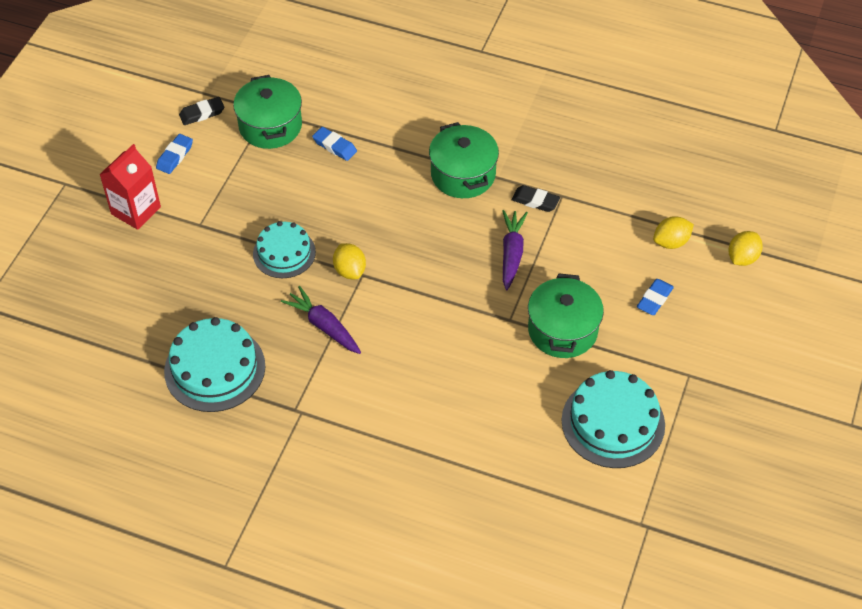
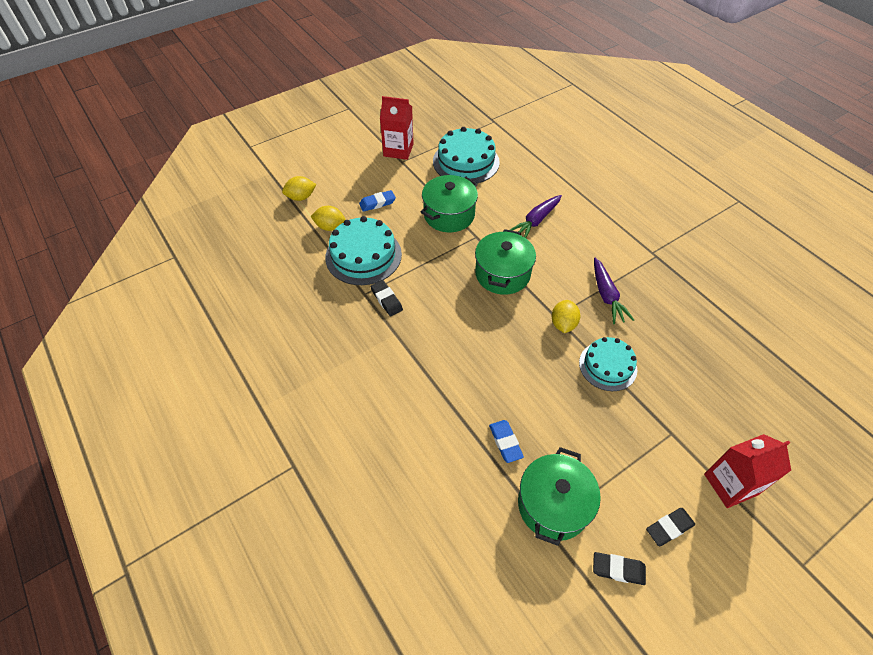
camera: 145 degrees left, 0 degrees up
blue eraser [156,134,193,174] -> black eraser [646,508,695,546]
turquoise cake [164,317,265,412] -> turquoise cake moved to [325,216,402,285]
green pot [429,122,499,198] -> green pot moved to [475,229,536,295]
purple carrot [503,210,528,290] -> purple carrot moved to [510,195,562,238]
none -> red carton [380,96,414,160]

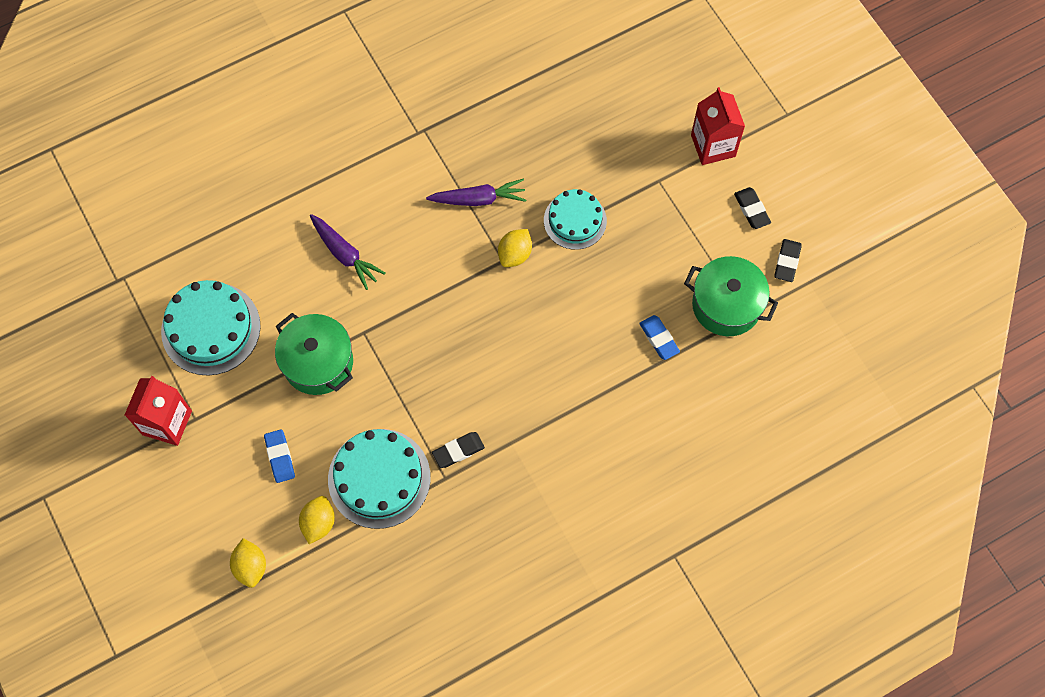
camera: 85 degrees left, 15 degrees up
green pot [475,229,536,295] -> none
blue eraser [489,420,524,463] -> blue eraser turned 75 degrees clockwise [639,315,680,360]
yellow lemon [552,300,581,333] -> yellow lemon turned 75 degrees counterclockwise [498,229,532,267]

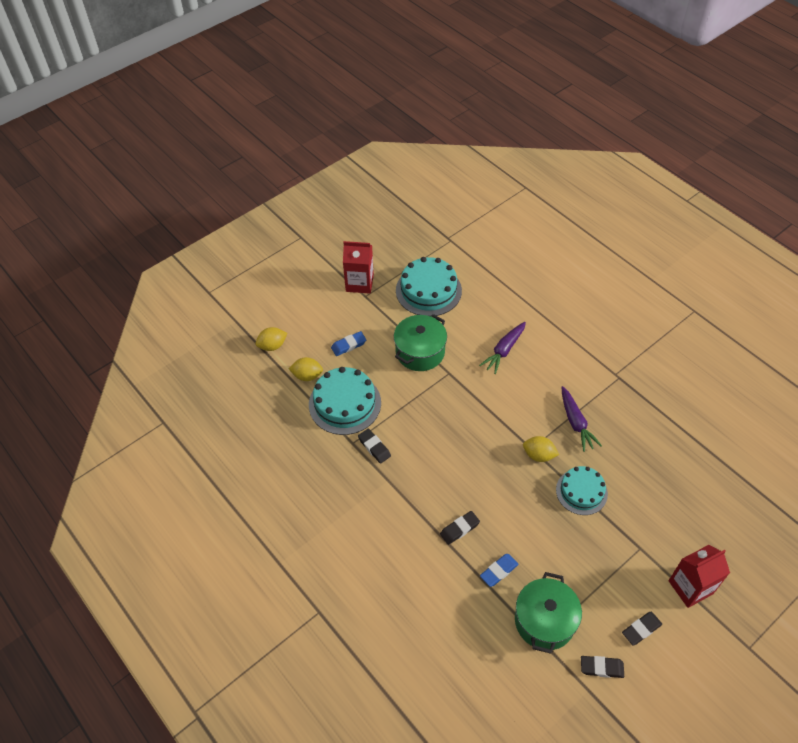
camera: 80 degrees right, 15 degrees down
none -> black eraser [440,511,480,545]

